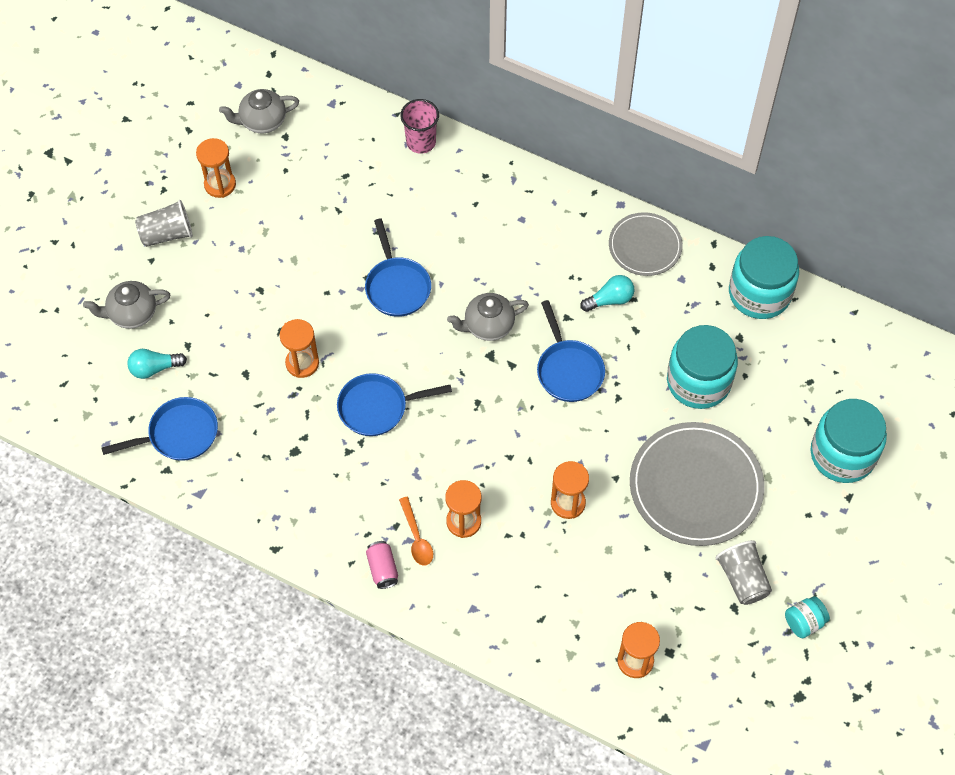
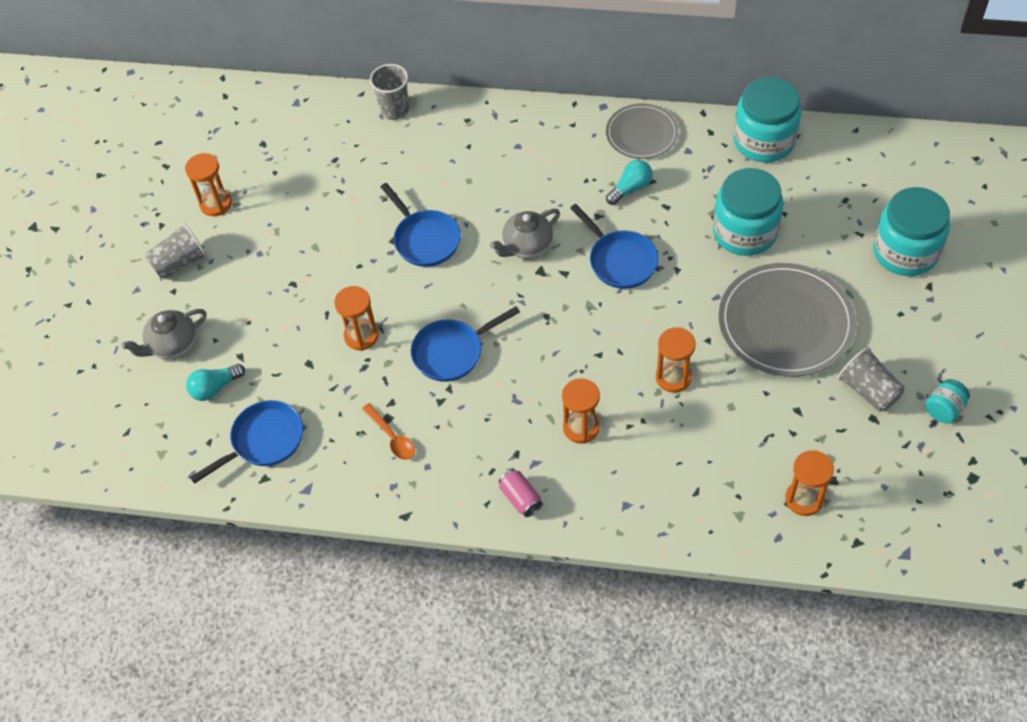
camera: 15 degrees left, 5 degrees down
grey teapot [219,89,299,133] -> none
orange spoon [399,497,433,566] -> orange spoon moved to [362,403,415,460]
pink cup [400,99,439,154] -> grey cup [370,64,409,120]

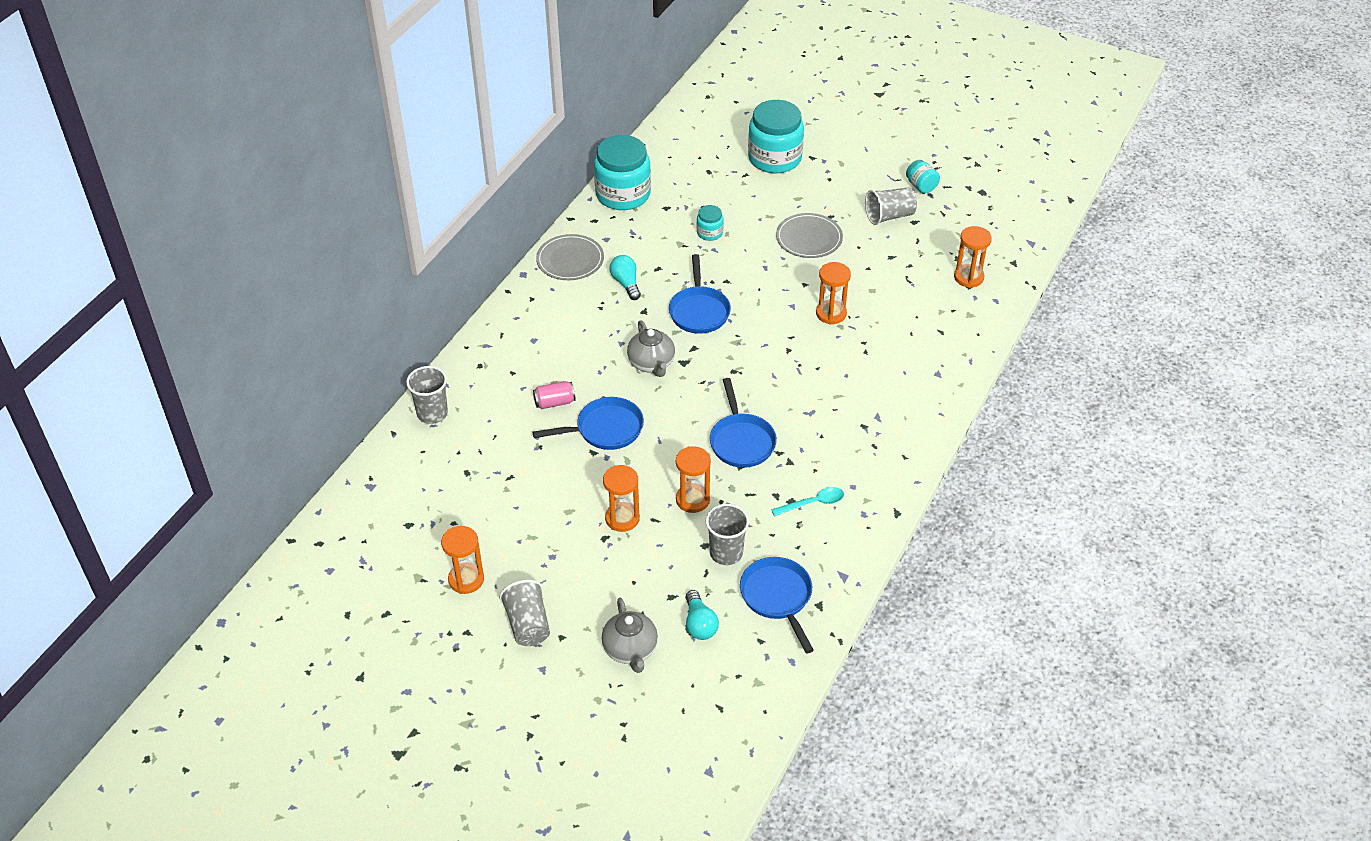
camera: 75 degrees left, 10 degrees down
orange spoon [362,403,415,460] -> turquoise spoon [771,487,844,516]
pink can [499,469,543,517] -> pink can moved to [533,381,576,409]
orange hourglass [562,378,600,444] -> orange hourglass moved to [603,465,640,532]
blue pan [570,204,659,289] -> blue pan turned 105 degrees clockwise [669,254,731,334]
turquoise jar [713,168,784,256] -> turquoise jar [697,205,724,241], size x0.47
grey plate [719,263,856,377] -> grey plate [776,213,843,258], size x0.59
none -> grey cup [705,504,749,565]

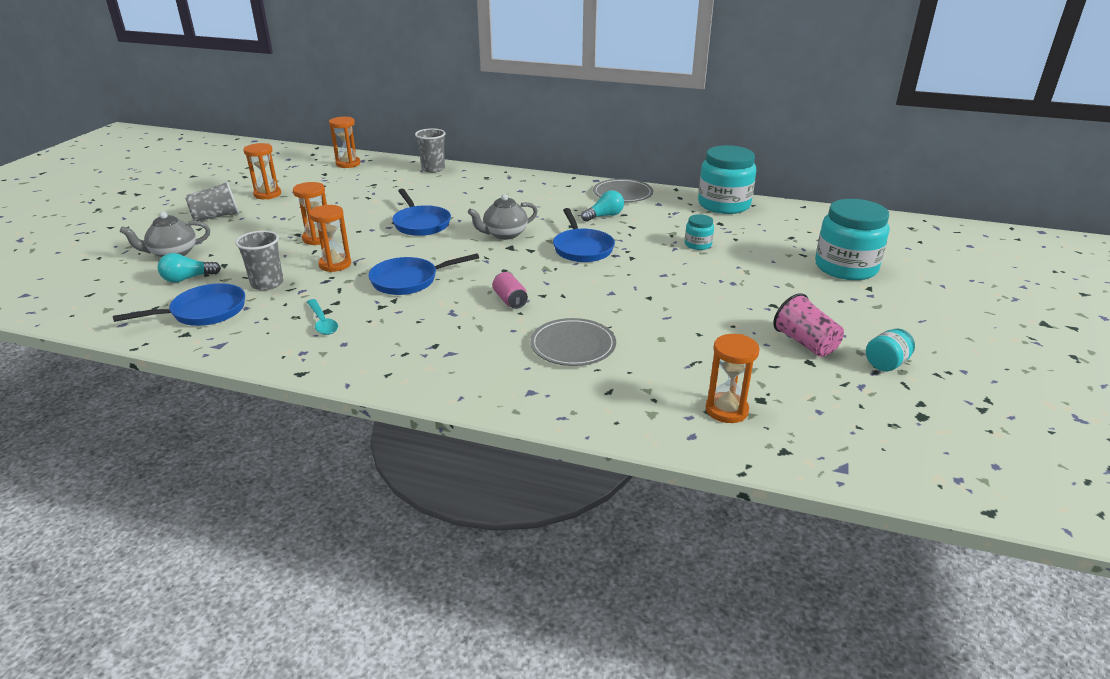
camera: 80 degrees right, 15 degrees down
pink can [533,381,576,409] -> pink can moved to [493,272,528,309]
blue pan [669,254,731,334] -> blue pan turned 90 degrees counterclockwise [553,208,615,262]
grey plate [776,213,843,258] -> grey plate moved to [530,318,616,366]
orange hourglass [816,262,851,325] -> orange hourglass moved to [329,117,360,168]
grey cup [865,188,917,225] -> pink cup [773,293,844,357]

